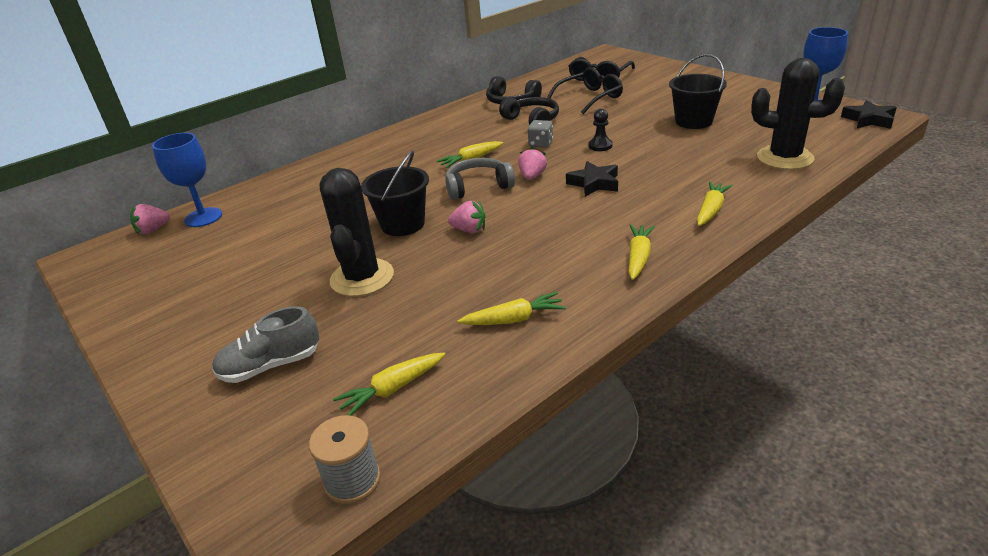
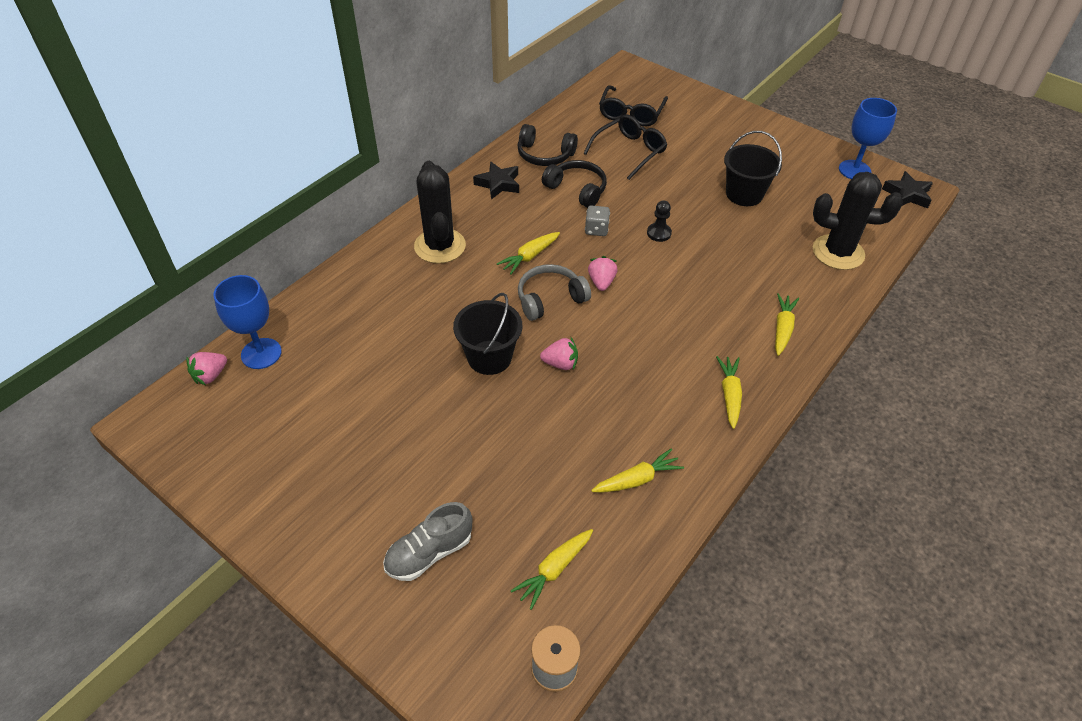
camera: 15 degrees left, 15 degrees up
black cactus [319,168,394,296] -> black cactus moved to [414,161,466,263]
black star [566,161,618,197] -> black star moved to [473,161,519,200]

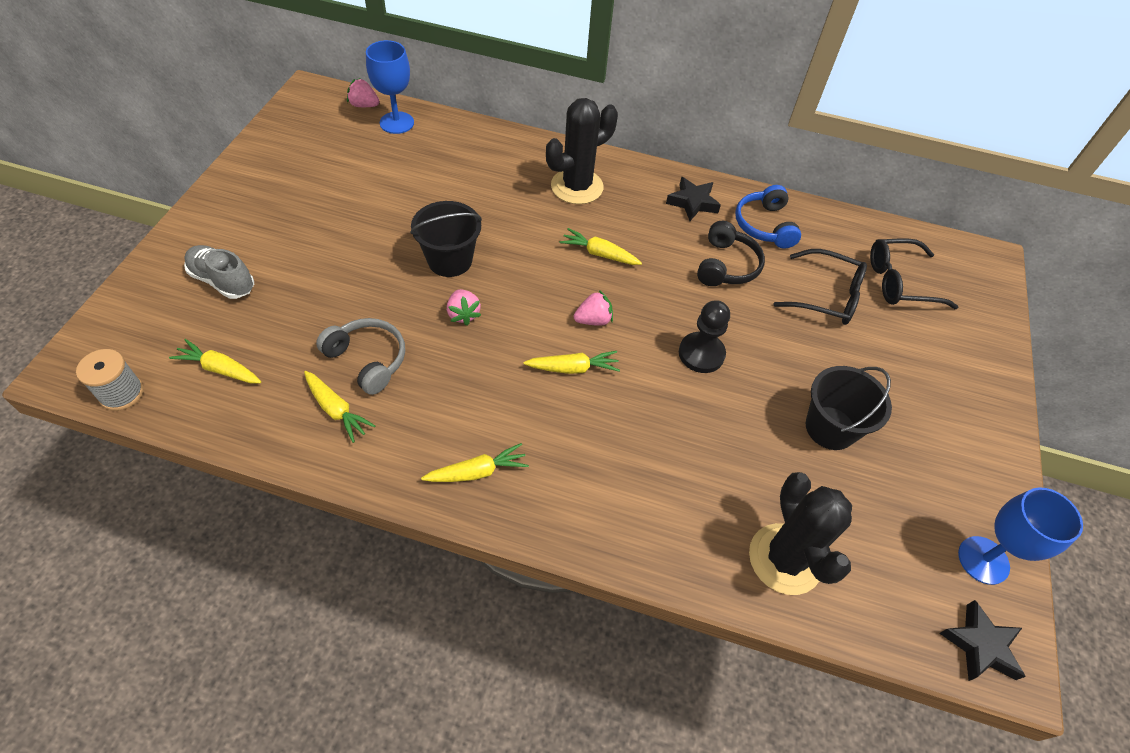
camera: 65 degrees right, 5 degrees up
black headphones [518,124,578,166] -> blue headphones [735,185,801,249]
grey headphones [518,264,591,321] -> grey headphones moved to [316,318,405,395]
grey dice [585,205,610,236] -> none
black pawn [647,200,672,242] -> black pawn [679,300,730,373], size x1.54
yellow carrot [775,293,799,356] -> yellow carrot moved to [523,351,620,374]

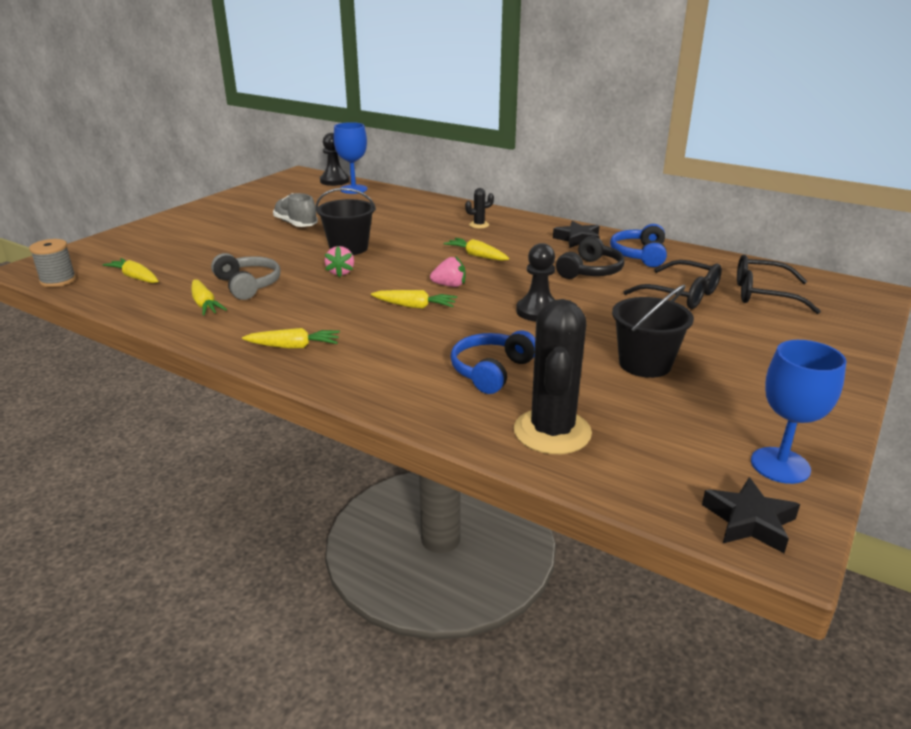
camera: 20 degrees right, 25 degrees down
grey shoe [184,245,254,299] -> grey shoe moved to [273,193,318,227]
pink strawberry [347,78,379,107] -> black pawn [320,133,349,186]
black cactus [546,98,618,204] -> black cactus [465,188,494,228], size x0.44
none -> blue headphones [451,330,535,394]

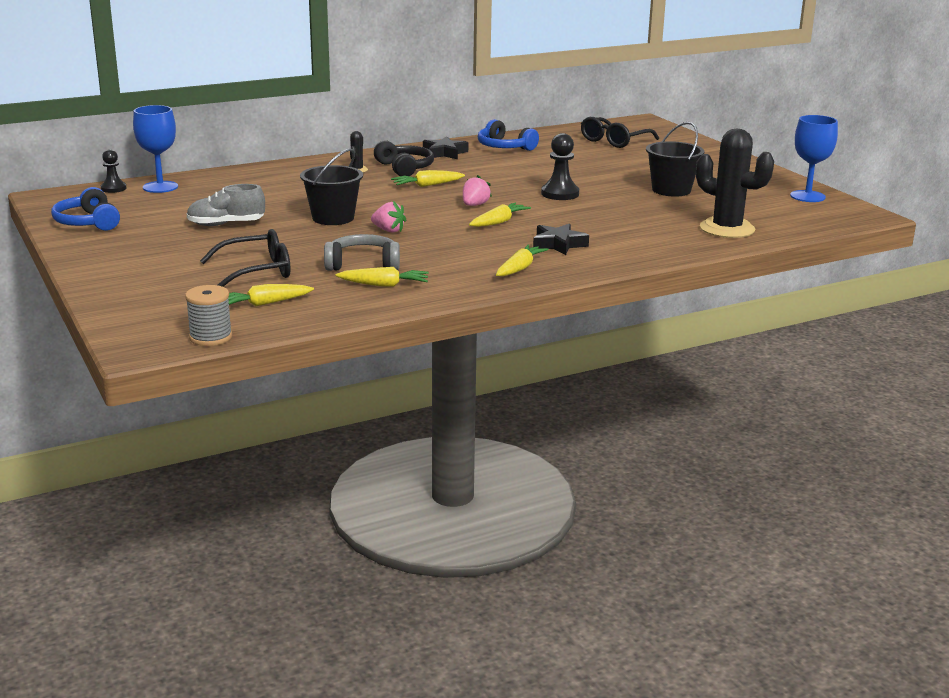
camera: 60 degrees left, 5 degrees down
black pawn [320,133,349,186] -> black pawn [101,149,127,193], size x0.65
blue headphones [451,330,535,394] -> blue headphones moved to [51,187,120,231]
black headphones [556,236,624,279] -> black headphones moved to [374,140,434,176]
black glasses [624,260,722,309] -> black glasses moved to [200,229,290,287]
black star [702,477,800,553] -> black star moved to [533,224,589,255]

